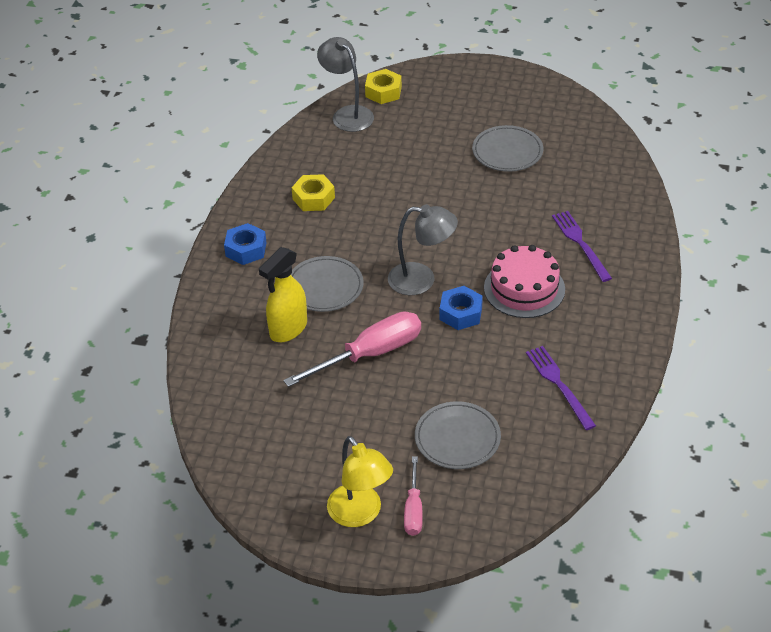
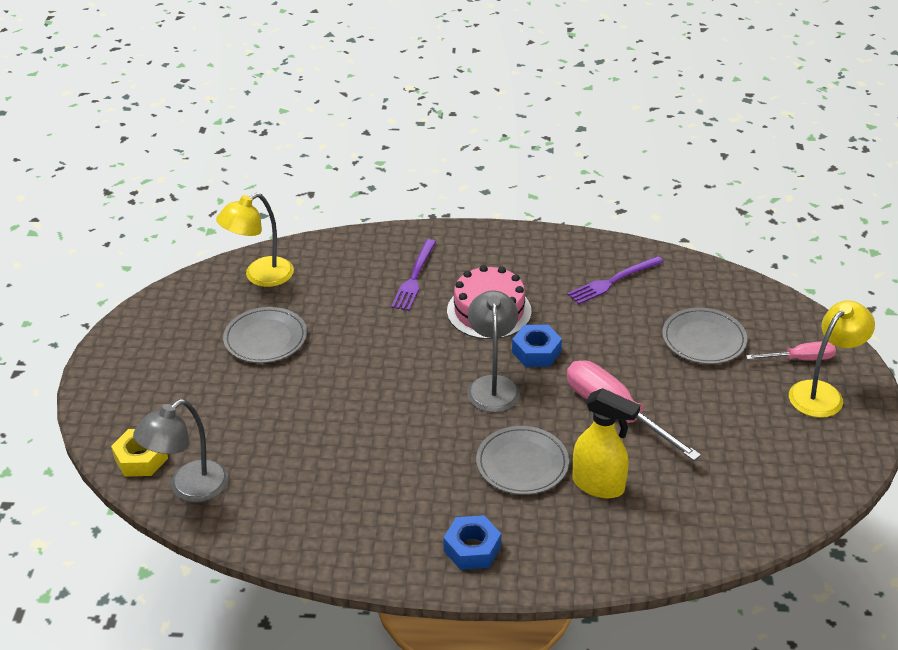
camera: 100 degrees left, 5 degrees down
yellow nut [292,174,335,211] -> none
purple fork [552,211,612,282] -> purple fork turned 45 degrees counterclockwise [391,239,436,311]
none -> yellow lamp [216,193,294,287]

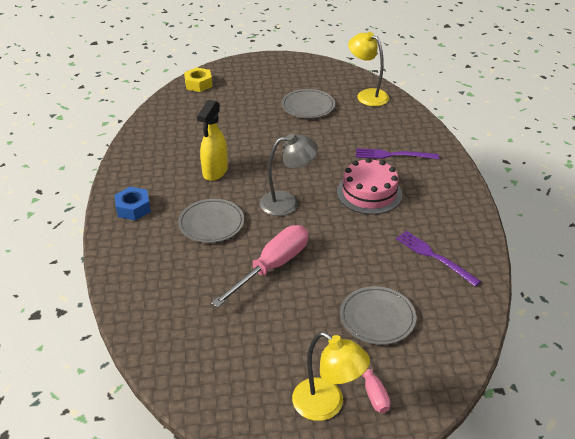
camera: 80 degrees right, 0 degrees up
grey lamp [133,399,228,502] -> none
blue nut [512,325,562,367] -> none
yellow spray bottle [572,388,640,499] -> yellow spray bottle moved to [197,100,228,181]

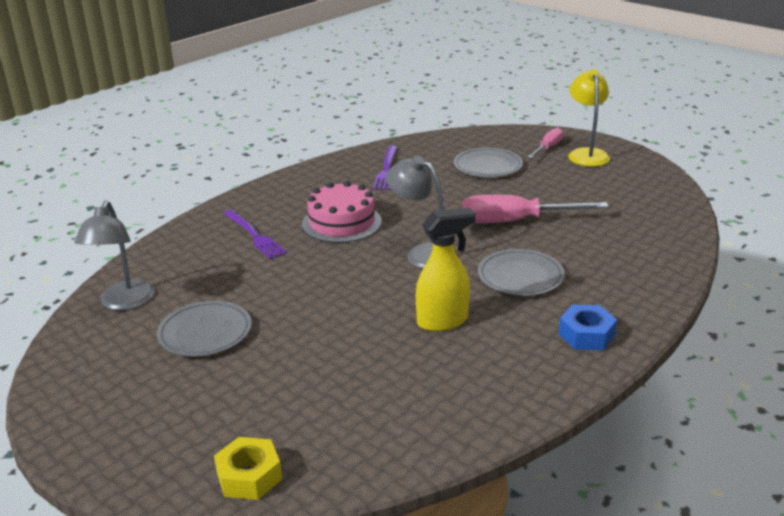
camera: 130 degrees left, 10 degrees down
yellow lamp [348,32,389,106] -> grey lamp [75,201,155,310]

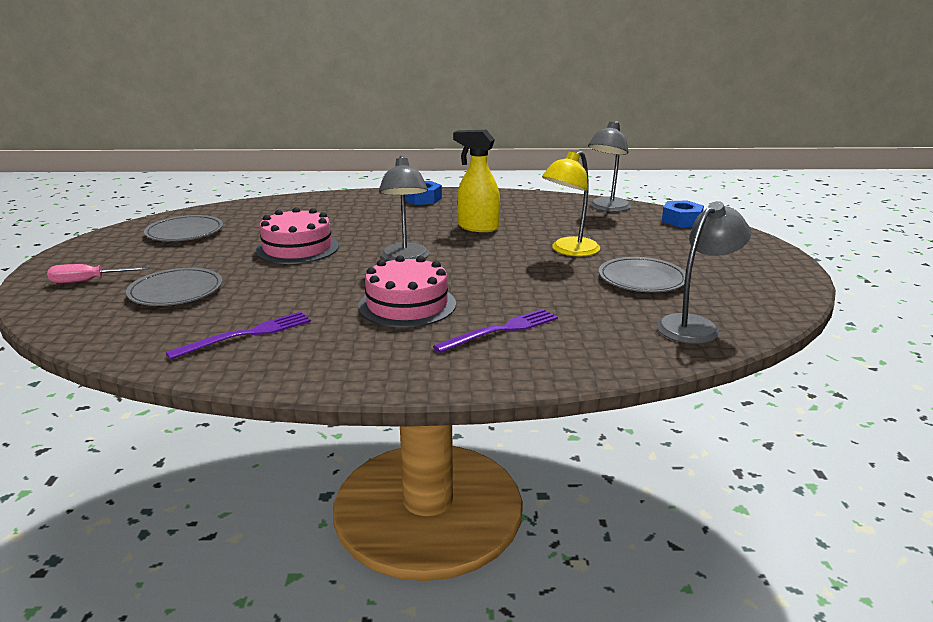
camera: 135 degrees left, 5 degrees down
yellow nut [214,437,282,500] -> blue nut [662,200,704,227]
purple fork [223,210,287,259] -> purple fork turned 45 degrees clockwise [433,309,558,353]
pink screwdriver [462,195,609,223] -> pink cake [255,207,339,264]
grey plate [478,249,565,296] -> grey plate moved to [144,215,223,241]
yellow lamp [568,69,610,167] -> yellow lamp moved to [542,151,600,256]
none -> grey lamp [588,121,631,212]

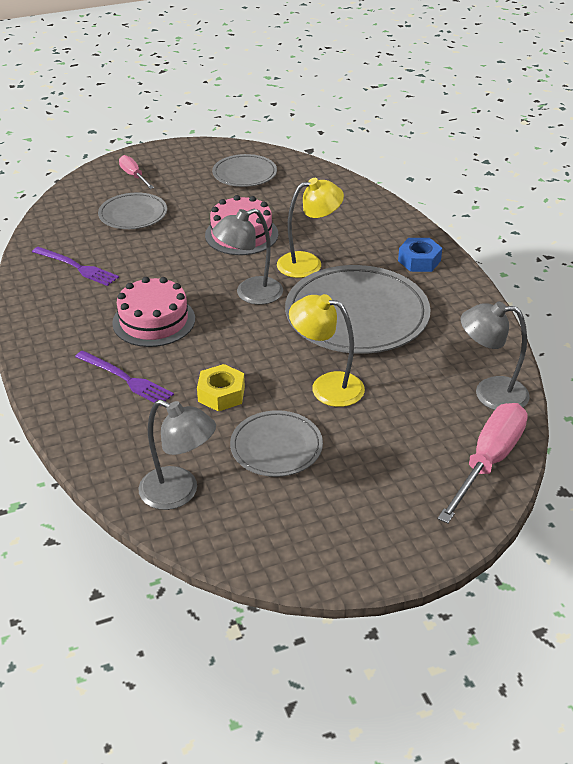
camera: 70 degrees right, 15 degrees up
yellow spray bottle [453,130,500,232] -> grey plate [285,265,431,354]
blue nut [662,200,704,227] -> pink screwdriver [437,403,528,524]
none -> yellow nut [197,364,245,411]
none -> yellow lamp [277,178,344,278]

